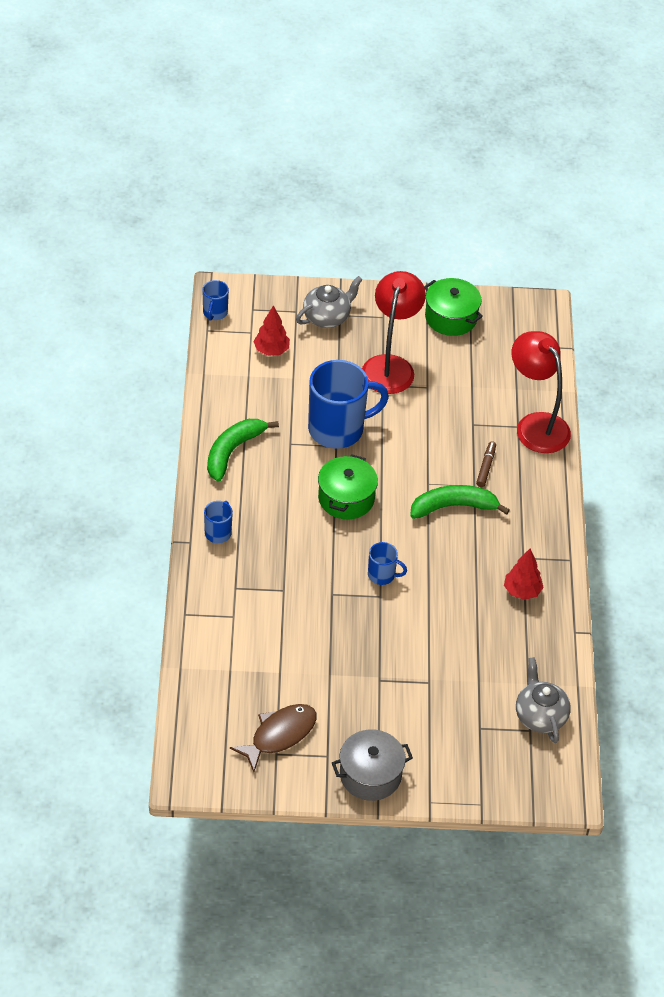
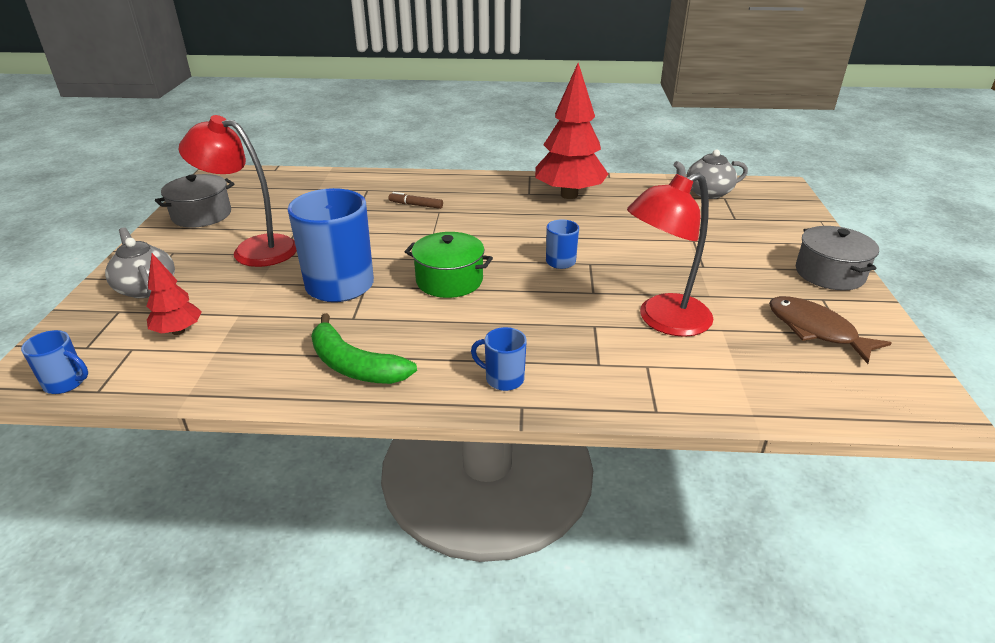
camera: 85 degrees left, 15 degrees down
green banana [410,485,510,519] -> none
green pot [424,278,483,336] -> grey pot [155,174,234,228]
red tree [504,548,544,600] -> red tree [535,63,608,199], size x1.96
red lamp [512,331,571,453] -> red lamp moved to [627,173,713,337]

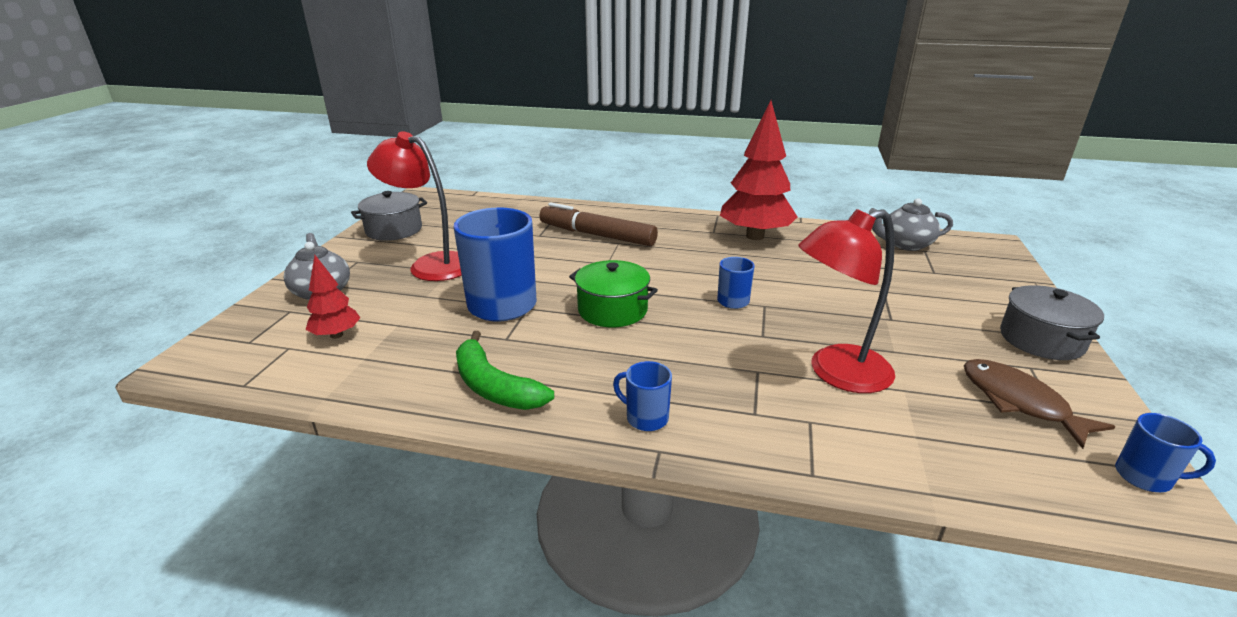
camera: 10 degrees right, 5 degrees down
blue mug [21,330,88,394] -> blue mug moved to [1115,413,1216,492]
brown marker [388,192,443,209] -> brown marker [540,203,658,246], size x2.23

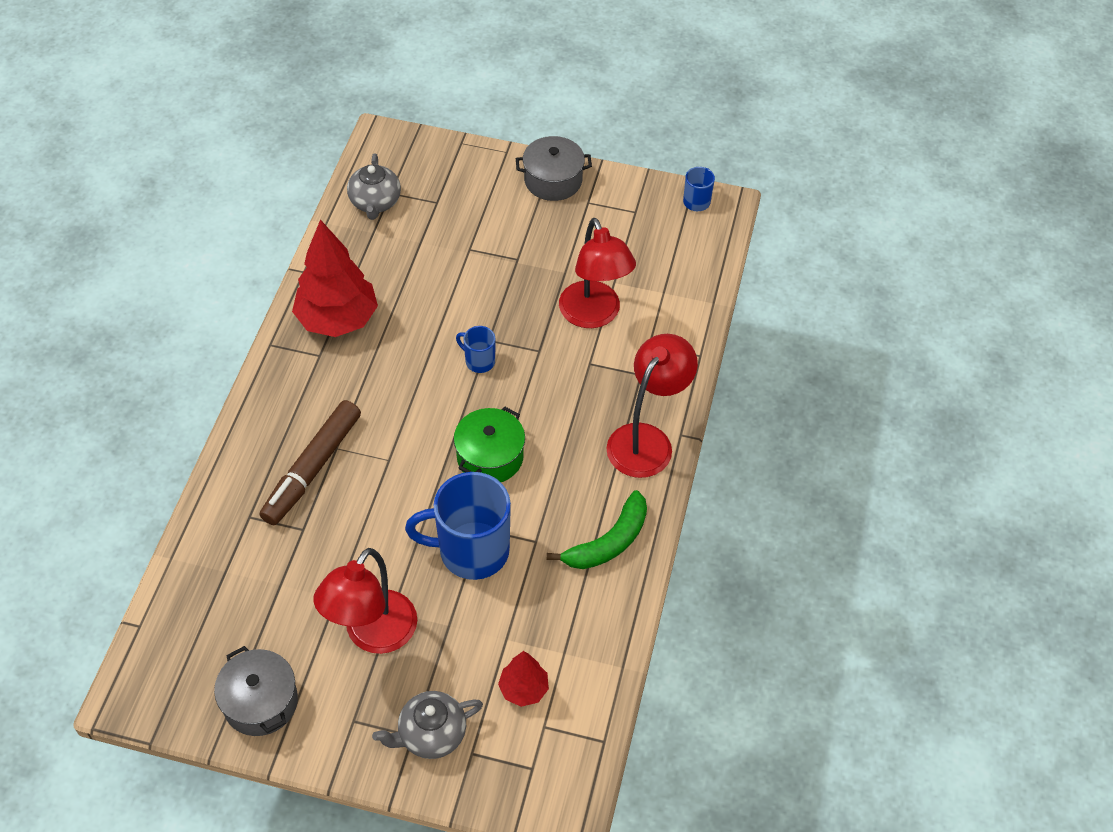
camera: 90 degrees left, 25 degrees up
blue mug [613,361,672,431] -> red lamp [607,334,698,478]
brown fish [964,359,1116,449] -> none

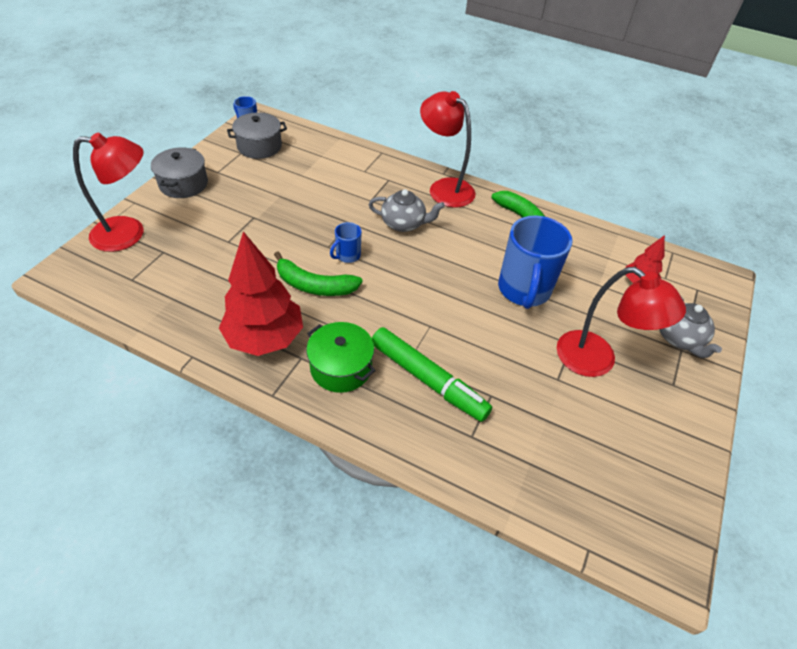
camera: 80 degrees left, 5 degrees down
grey pot [214,646,298,736] -> grey pot moved to [227,112,287,159]
brown marker [260,400,361,526] -> green marker [372,327,492,422]
grey teapot [347,154,401,220] -> grey teapot moved to [368,189,445,232]
green pot [454,407,525,482] -> green pot moved to [306,322,376,393]
red lamp [559,218,636,328] -> red lamp moved to [73,133,144,252]
none -> green banana [274,251,363,296]

